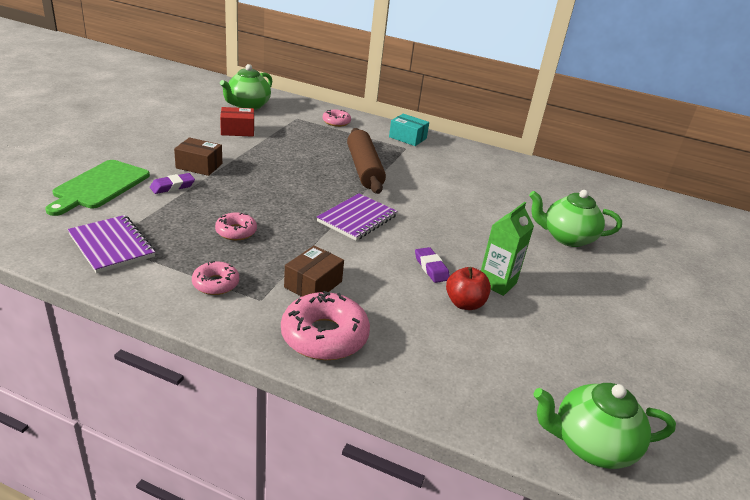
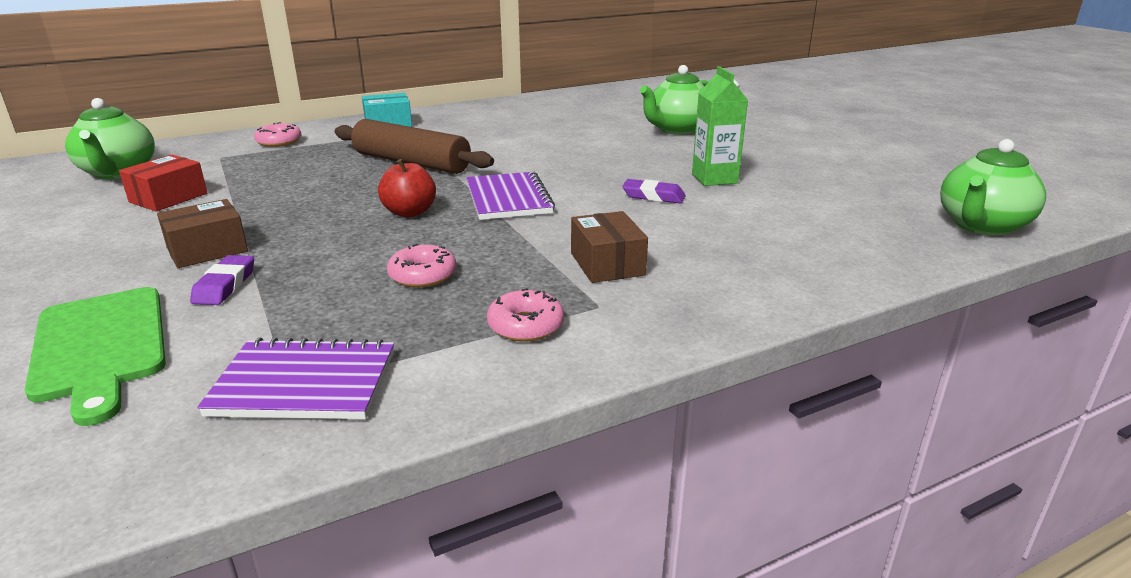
camera: 45 degrees left, 5 degrees down
pink donut [281,291,370,360] -> none
red apple [446,267,491,310] -> red apple moved to [378,159,436,217]

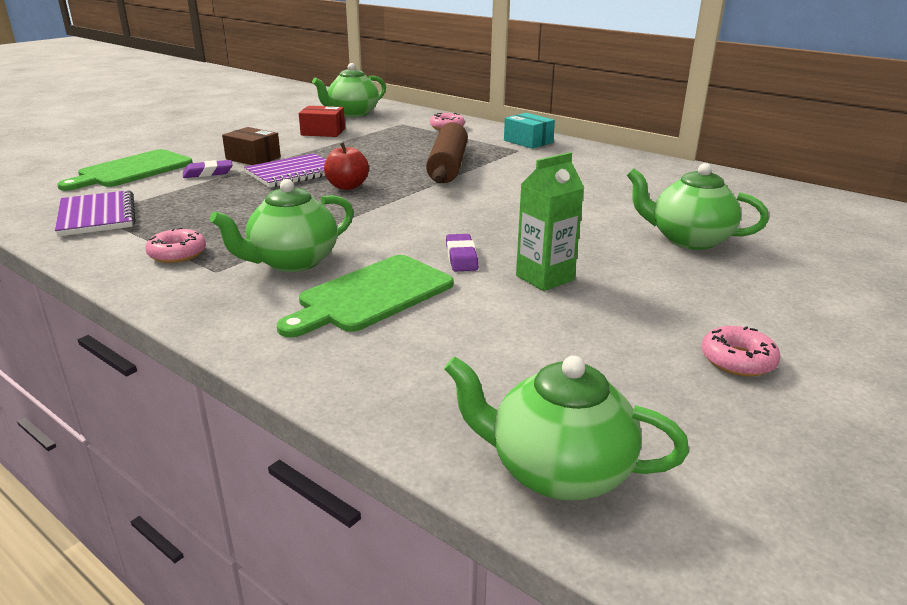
camera: 65 degrees right, 0 degrees up
pink donut [387,244,457,287] -> pink donut moved to [701,326,781,377]
purple notebook [466,172,555,220] -> purple notebook moved to [244,153,326,188]
brown box [571,211,648,283] -> green teapot [210,179,354,272]
none -> green cutting board [277,255,454,338]

